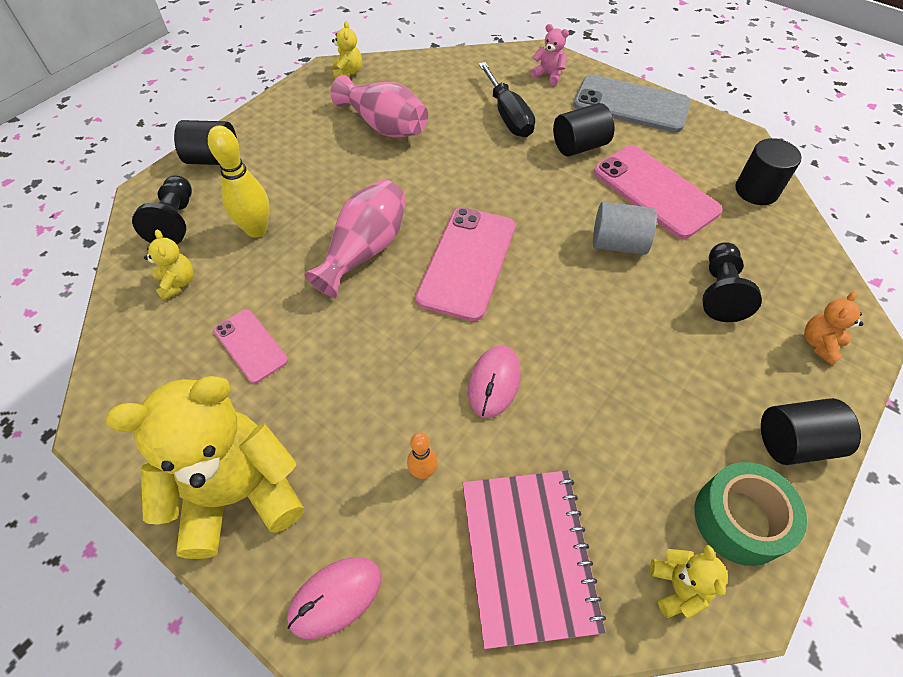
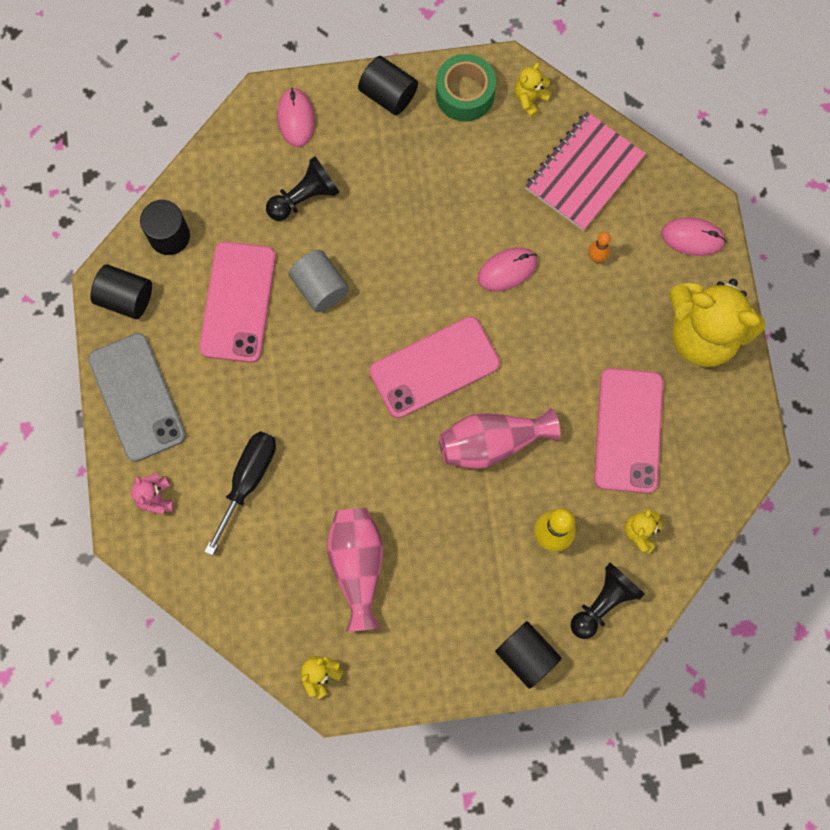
camera: 135 degrees left, 20 degrees up
pink phone [214,309,288,383] -> pink phone [594,368,663,493], size x1.77
black cylinder [553,103,615,156] -> black cylinder moved to [90,264,152,319]
orange teddy bear [804,292,863,365] -> pink mouse [277,88,315,147]

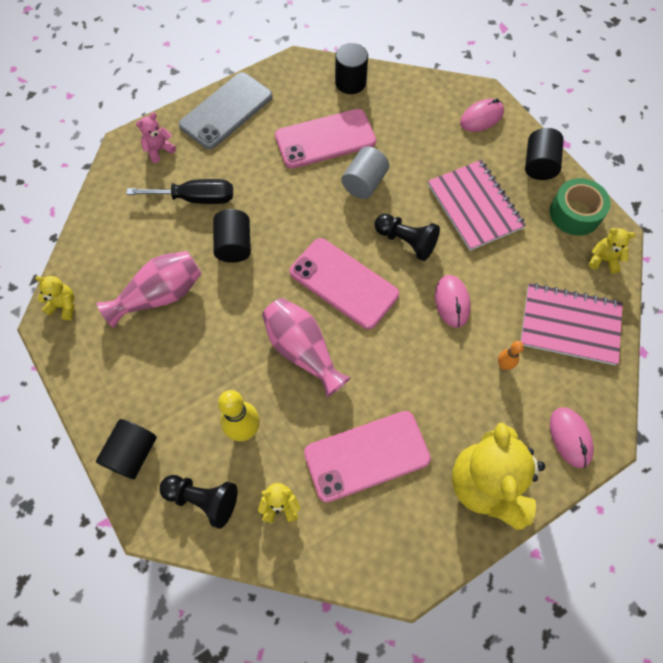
camera: 65 degrees right, 10 degrees down
black cylinder [90,264,152,319] -> black cylinder moved to [213,209,251,263]
black pawn [266,156,340,221] -> black pawn moved to [375,214,440,261]
pink mouse [478,248,538,291] -> pink mouse turned 45 degrees clockwise [435,275,471,328]
none -> pink notebook [428,160,526,251]

